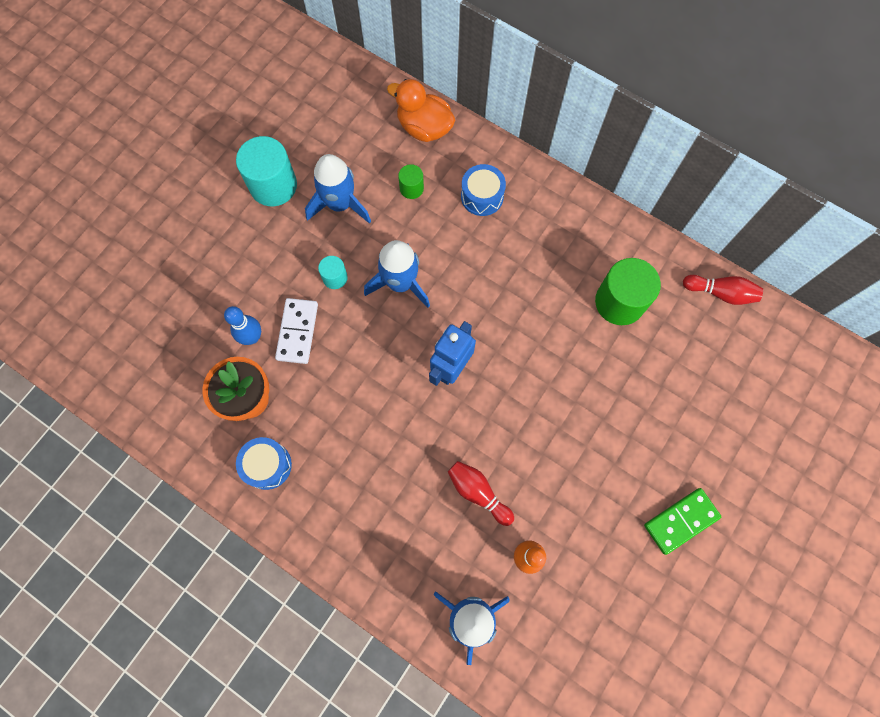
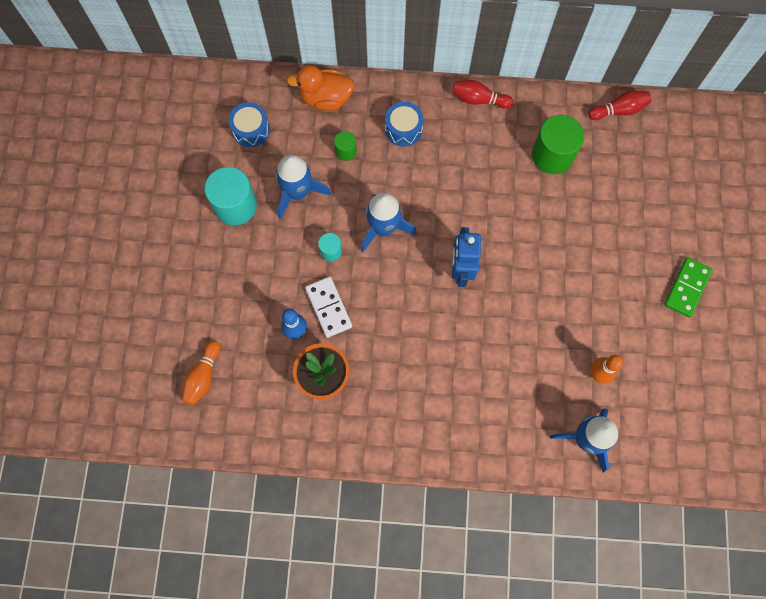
camera: 30 degrees left, 0 degrees up
blue drum [236,437,292,490] -> blue drum moved to [229,102,270,147]
red bowling pin [448,461,514,526] -> red bowling pin moved to [452,80,513,109]
none -> orange bowling pin [182,341,221,406]

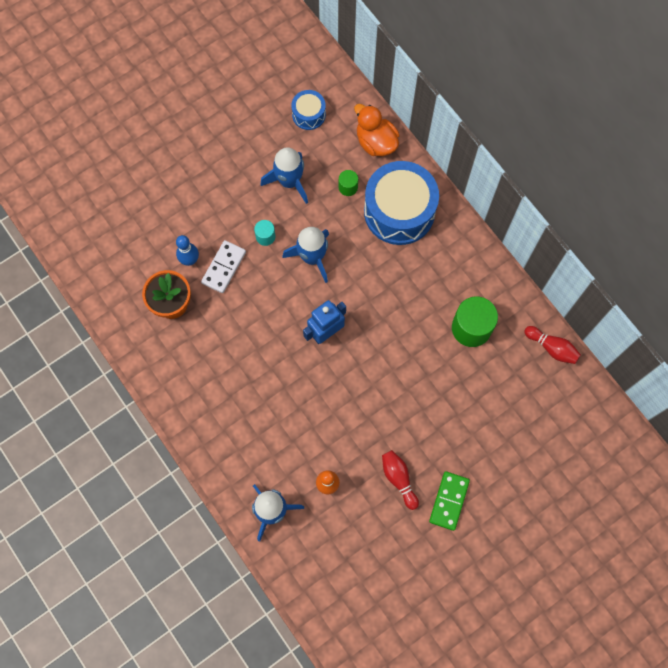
camera: 50 degrees right, 0 degrees up
orange bowling pin [182,341,221,406] -> none
turquoise cylinder [205,167,257,225] -> none
blue drum [385,102,423,147] -> blue drum [364,161,439,245], size x2.05
red bowling pin [452,80,513,109] -> red bowling pin moved to [382,450,419,510]
green domino [664,257,713,318] -> green domino turned 60 degrees counterclockwise [429,471,470,531]

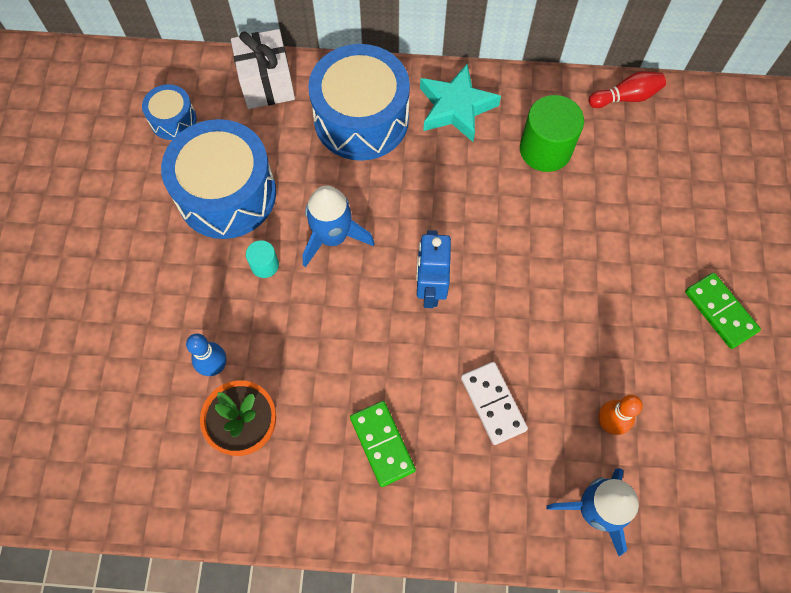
camera: 50 degrees left, 5 degrees down
white domino [201,240,246,293] -> white domino moved to [461,362,528,445]
blue rocket [261,147,308,204] -> blue drum [161,119,276,239]
green cylinder [339,170,358,196] -> none
orange duck [354,104,399,156] -> white gift [231,29,295,109]
red bowling pin [382,450,419,510] -> none
none -> green domino [350,401,416,487]
none -> turquoise star [420,64,501,142]

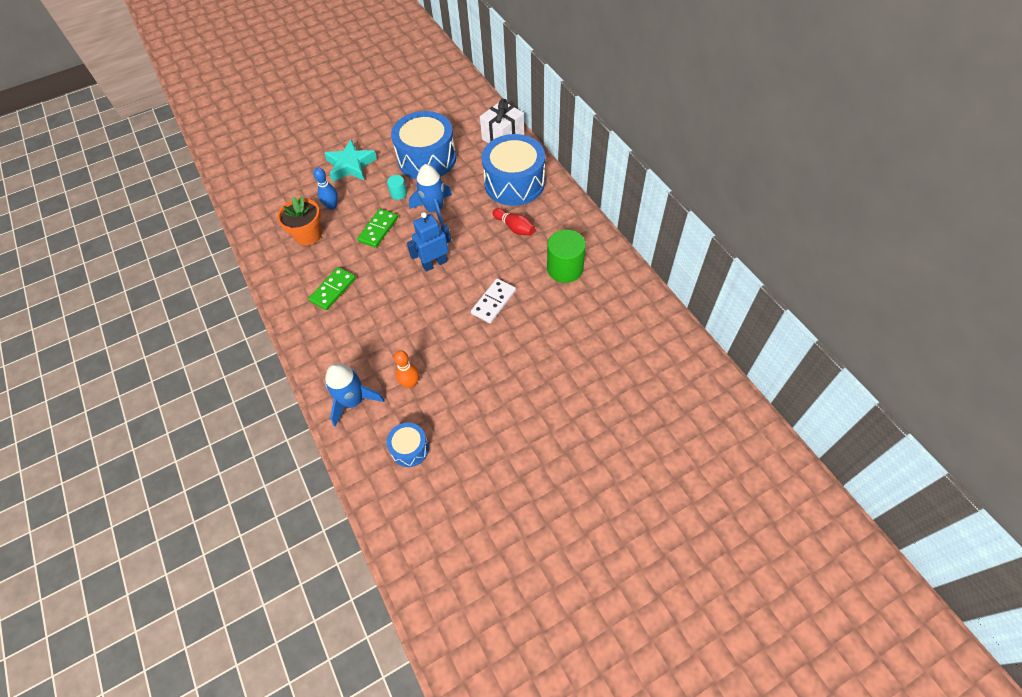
camera: 60 degrees right, 10 degrees down
blue drum [142,84,197,140] -> blue drum moved to [387,422,429,467]
turquoise star [420,64,501,142] -> turquoise star moved to [324,139,377,182]
white domino [461,362,528,445] -> white domino moved to [471,279,516,323]
red bowling pin [589,71,666,108] -> red bowling pin moved to [492,208,535,235]
green domino [685,273,761,349] -> green domino moved to [357,209,398,248]

